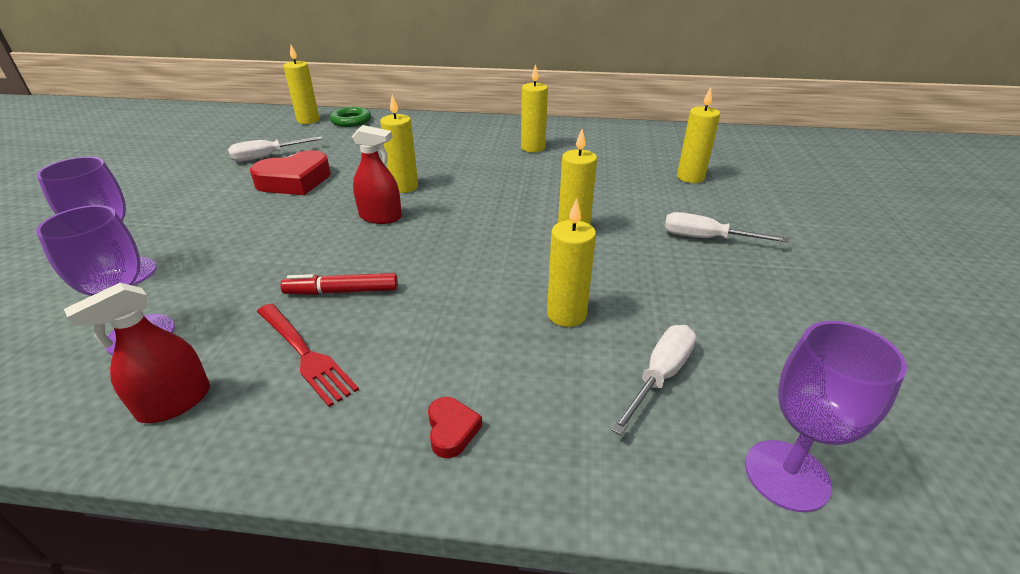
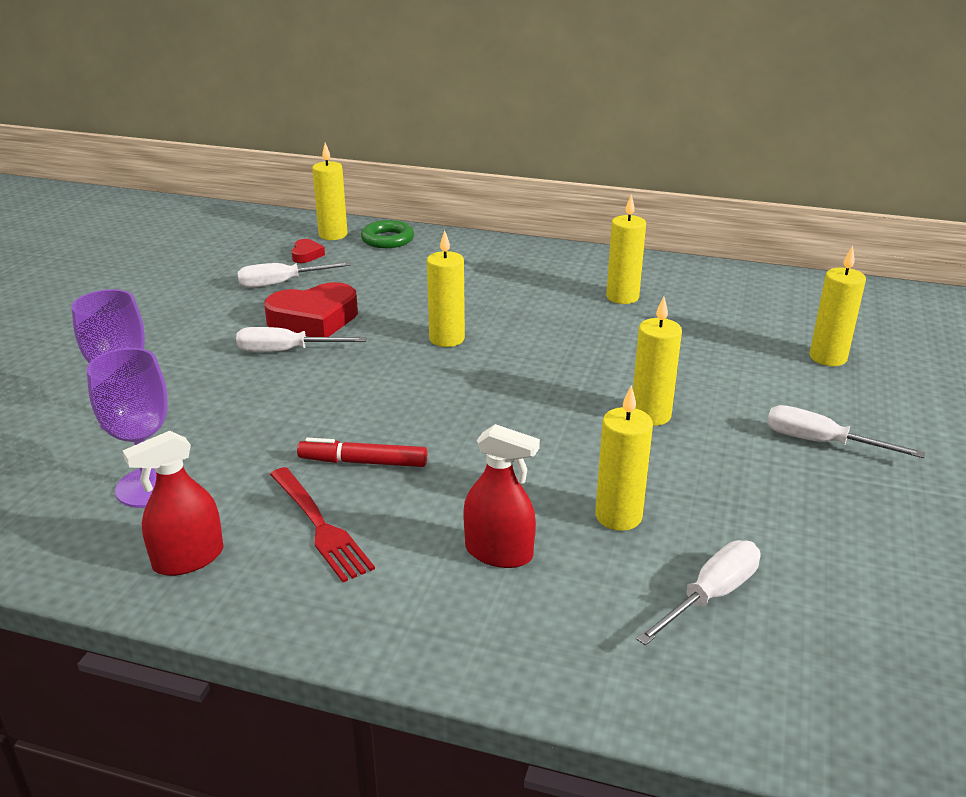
camera: 10 degrees right, 5 degrees down
red spray bottle [352,125,402,224] -> red spray bottle moved to [463,424,540,568]
red heart [428,397,482,458] -> red heart moved to [291,239,325,263]
purple goblet [745,321,907,512] -> none
none -> white screwdriver [236,327,366,352]

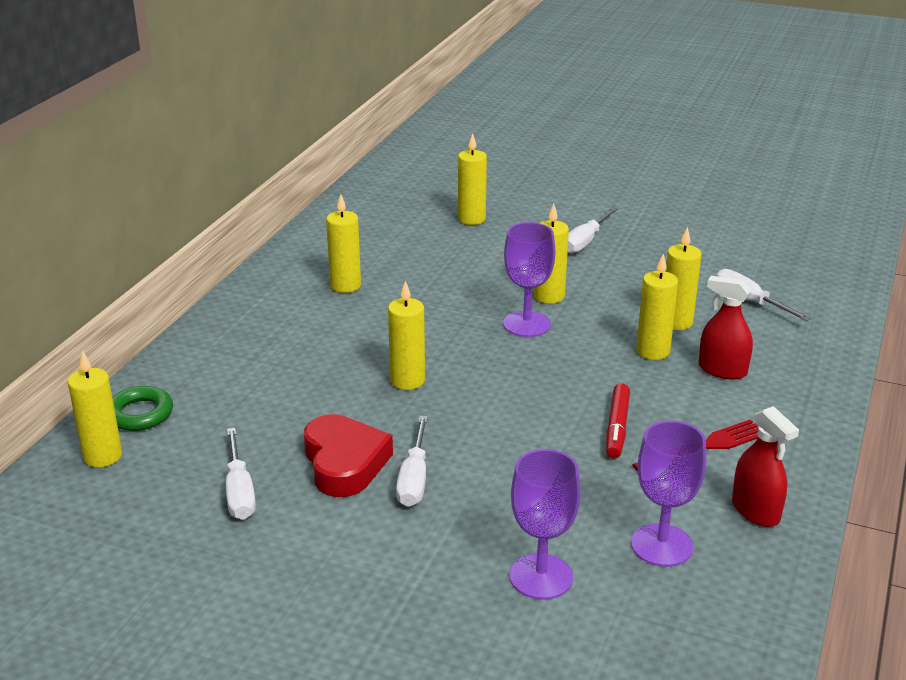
camera: 85 degrees left, 0 degrees up
red heart [291,239,325,263] -> none
red spray bottle [463,424,540,568] -> red spray bottle turned 90 degrees counterclockwise [699,276,753,379]
none -> purple goblet [503,222,555,337]
none -> yellow candle [636,254,678,360]

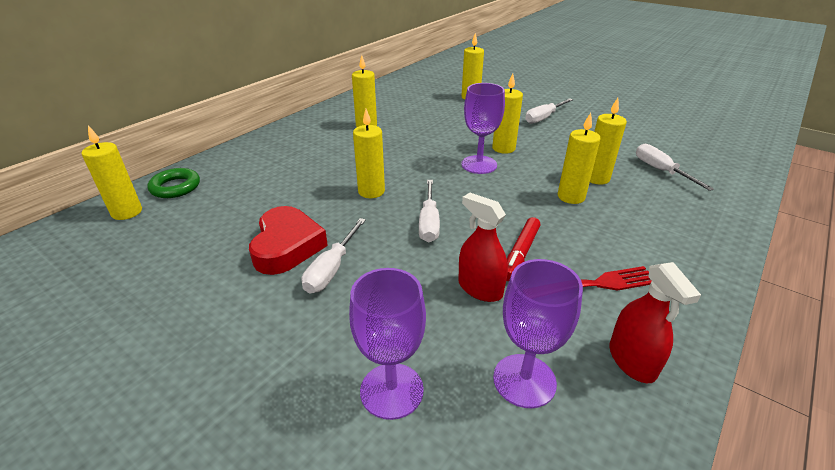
camera: 15 degrees right, 5 degrees up
white screwdriver [226,428,256,520] -> white screwdriver moved to [419,180,440,242]
red spray bottle [699,276,753,379] -> red spray bottle moved to [458,193,508,302]

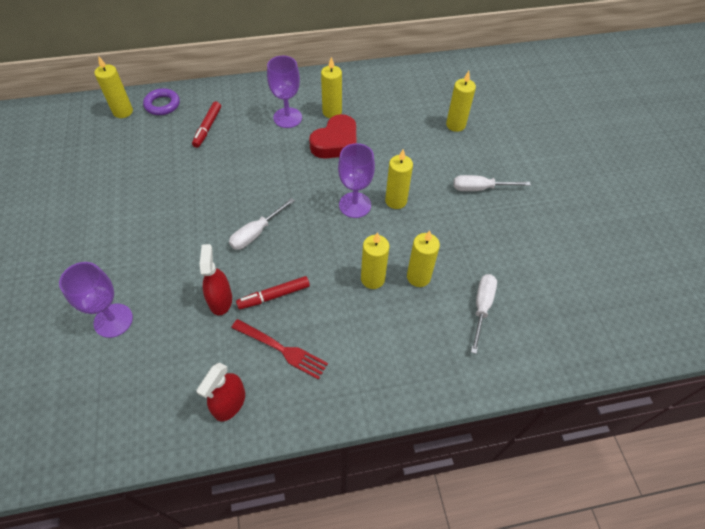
camera: 40 degrees right, 20 degrees up
green ring [147,168,200,198] -> purple ring [143,88,180,115]
red heart [249,206,328,275] -> red heart moved to [309,114,357,159]
white screwdriver [302,218,366,294] -> none
yellow candle [353,109,385,198] -> none
purple goblet [493,259,583,408] -> purple goblet moved to [267,56,302,128]
none -> red marker [192,101,221,148]

